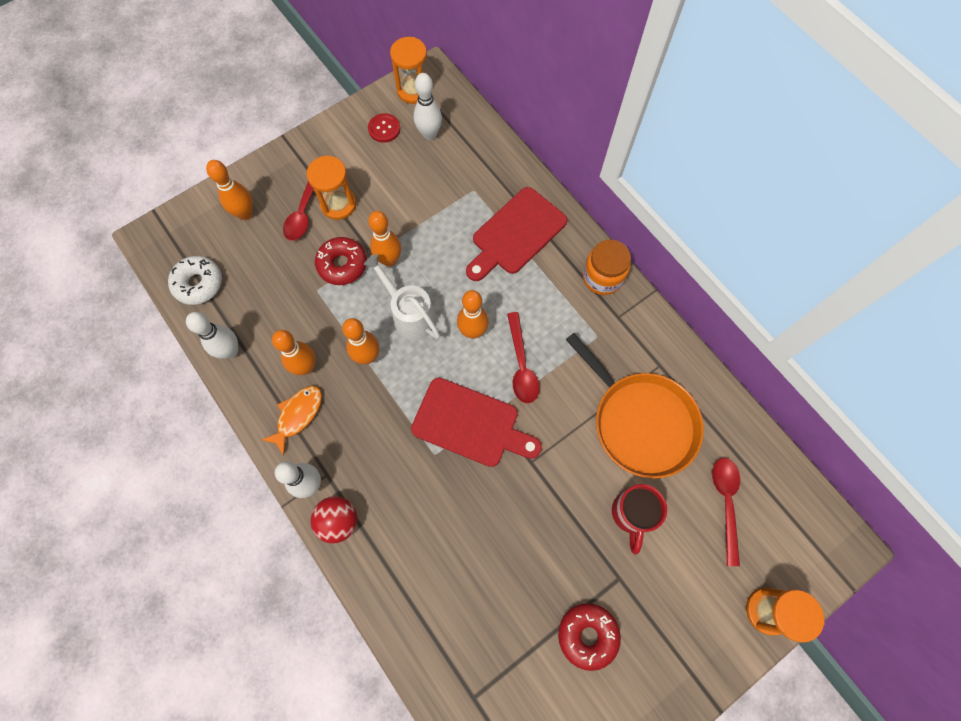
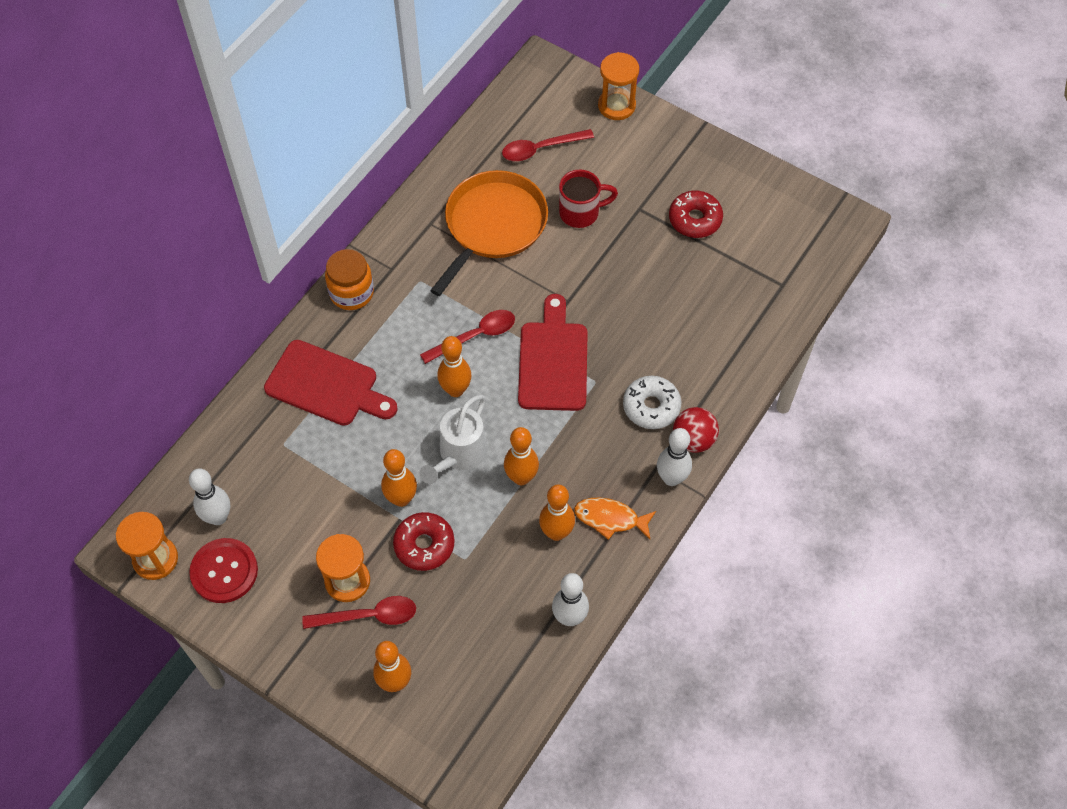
camera: 110 degrees left, 10 degrees down
white donut [168,256,222,305] -> white donut moved to [623,376,681,429]
red button [368,113,400,143] -> red button [189,538,258,603], size x1.59

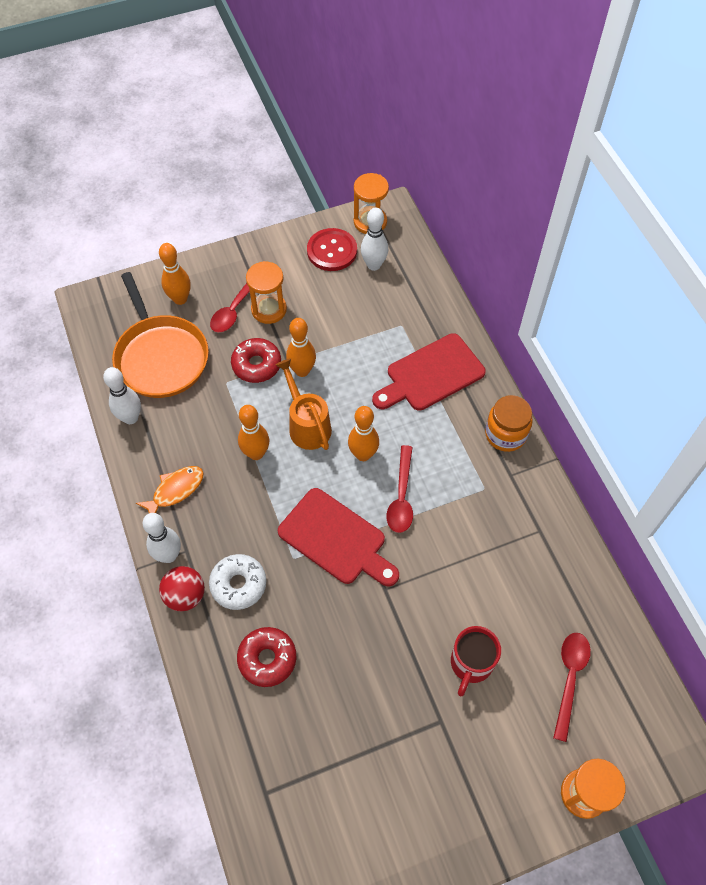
camera: 125 degrees right, 0 degrees up
white watering can [420,395,488,484] -> orange watering can [275,358,332,450]
orange pan [430,170,548,296] -> orange pan moved to [112,272,209,398]
orange bowling pin [539,485,575,541] -> none
red donut [669,191,723,238] -> red donut moved to [237,627,296,687]

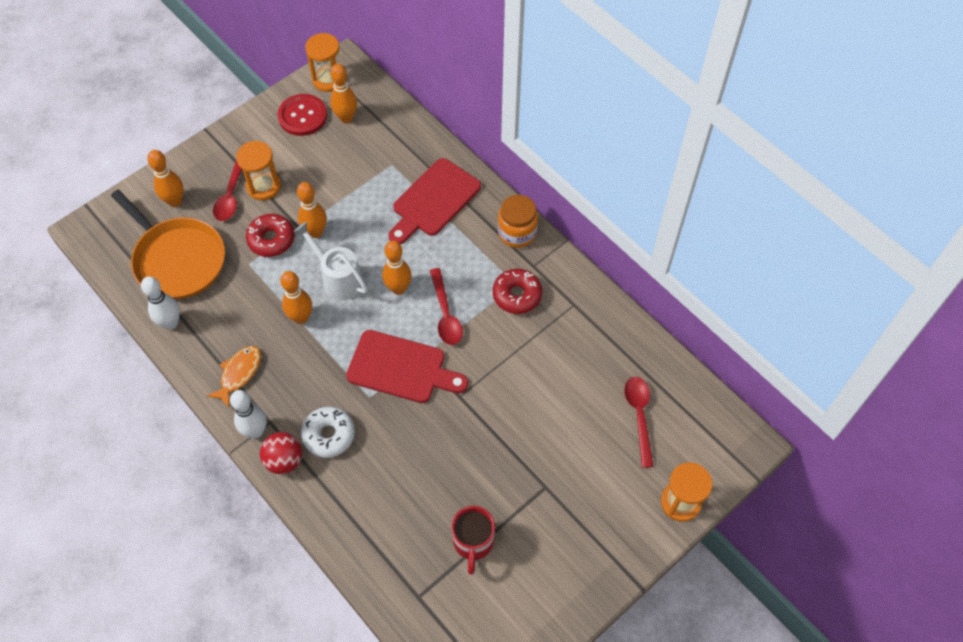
camera: 20 degrees left, 0 degrees up
red donut [237,627,296,687] -> red donut moved to [493,269,542,314]
orange watering can [275,358,332,450] -> white watering can [294,222,368,300]
white bowling pin [361,208,388,271] -> orange bowling pin [330,64,357,123]
red mug [451,626,501,696] -> red mug moved to [451,506,495,575]

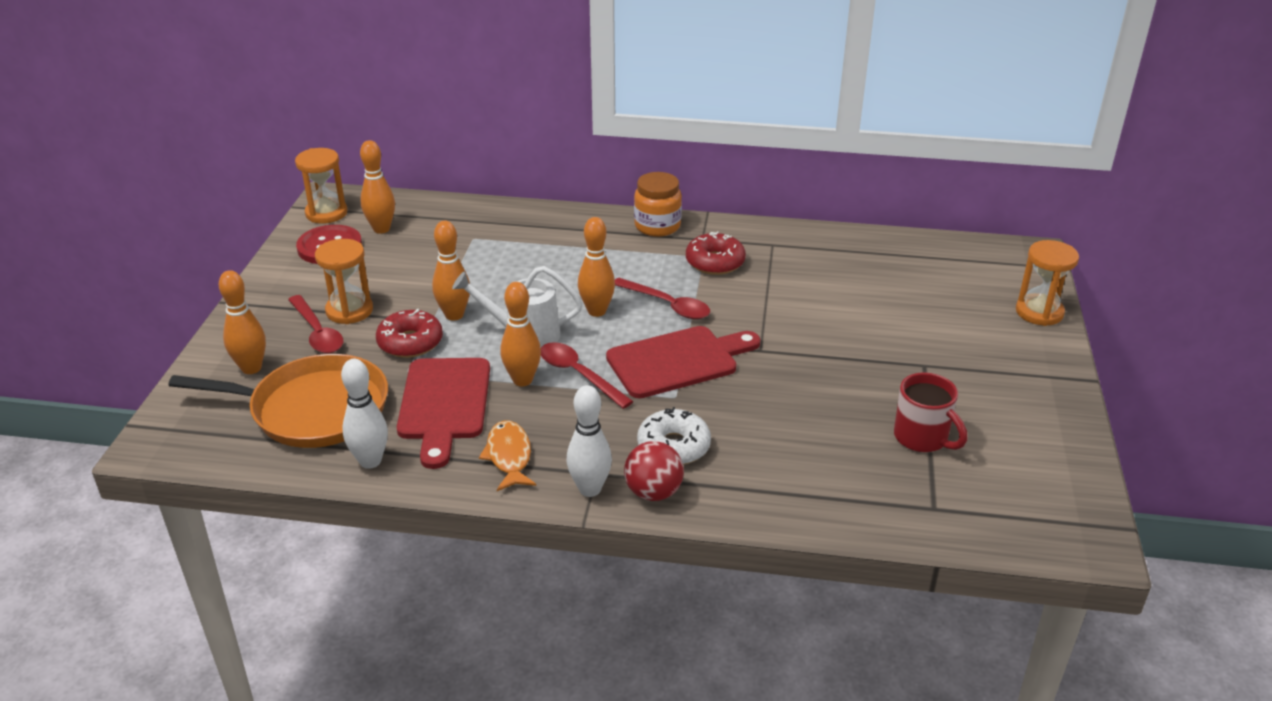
camera: 40 degrees left, 25 degrees down
red cutting board [389,158,481,244] -> red cutting board moved to [397,358,490,469]
red spoon [624,377,654,468] -> red spoon moved to [541,342,634,409]

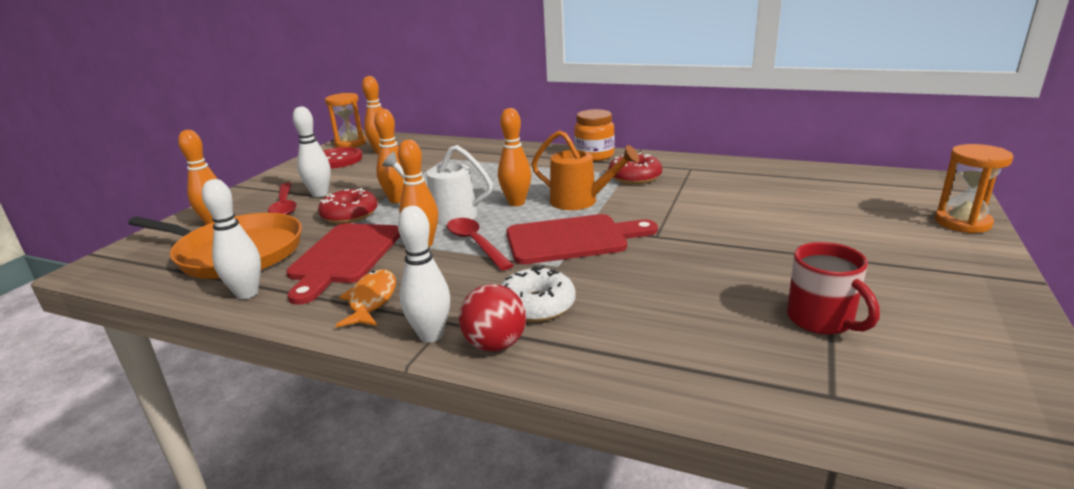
camera: 15 degrees right, 10 degrees down
orange hourglass [315,239,373,324] -> white bowling pin [293,106,331,197]
red spoon [615,278,710,319] -> orange watering can [532,130,639,210]

